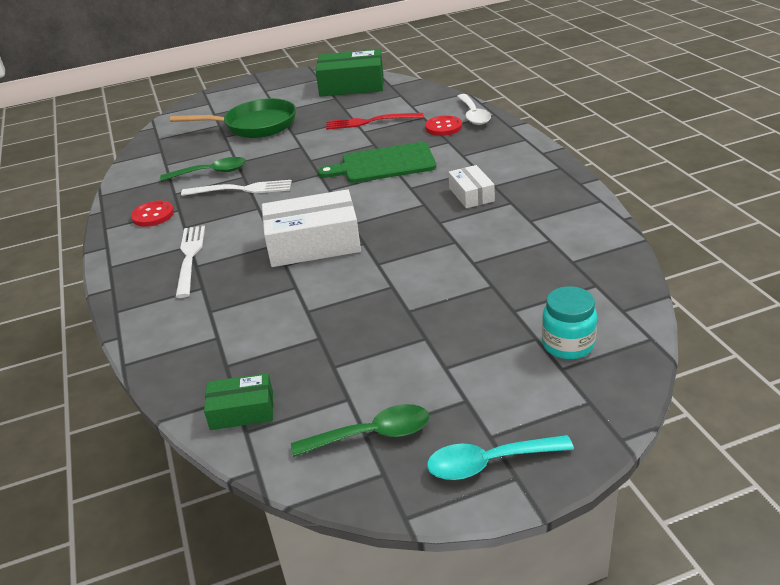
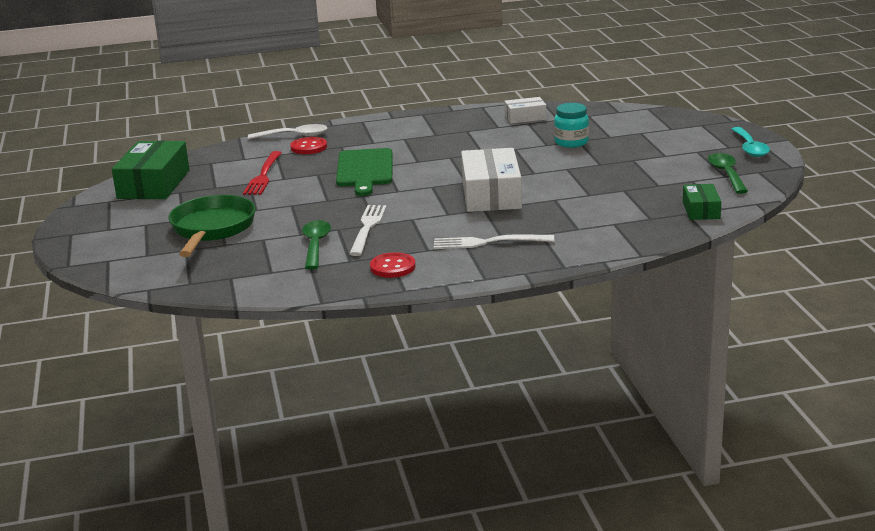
camera: 85 degrees left, 10 degrees down
white box [448,165,495,208] -> white box moved to [505,97,546,124]
turquoise jar [542,286,597,359] -> turquoise jar moved to [554,103,589,148]

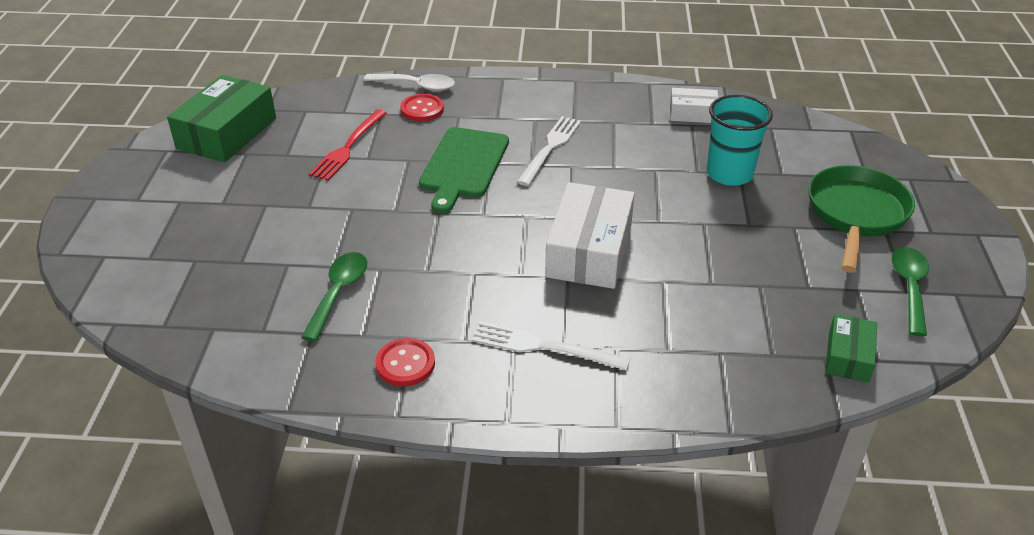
camera: 15 degrees right, 15 degrees up
green pan [169,195,256,257] -> green pan moved to [808,165,915,273]
white fork [349,205,387,256] -> white fork moved to [517,116,581,186]
turquoise jar [554,103,589,148] -> turquoise cup [707,95,773,186]
turquoise spoon [732,127,770,157] -> none

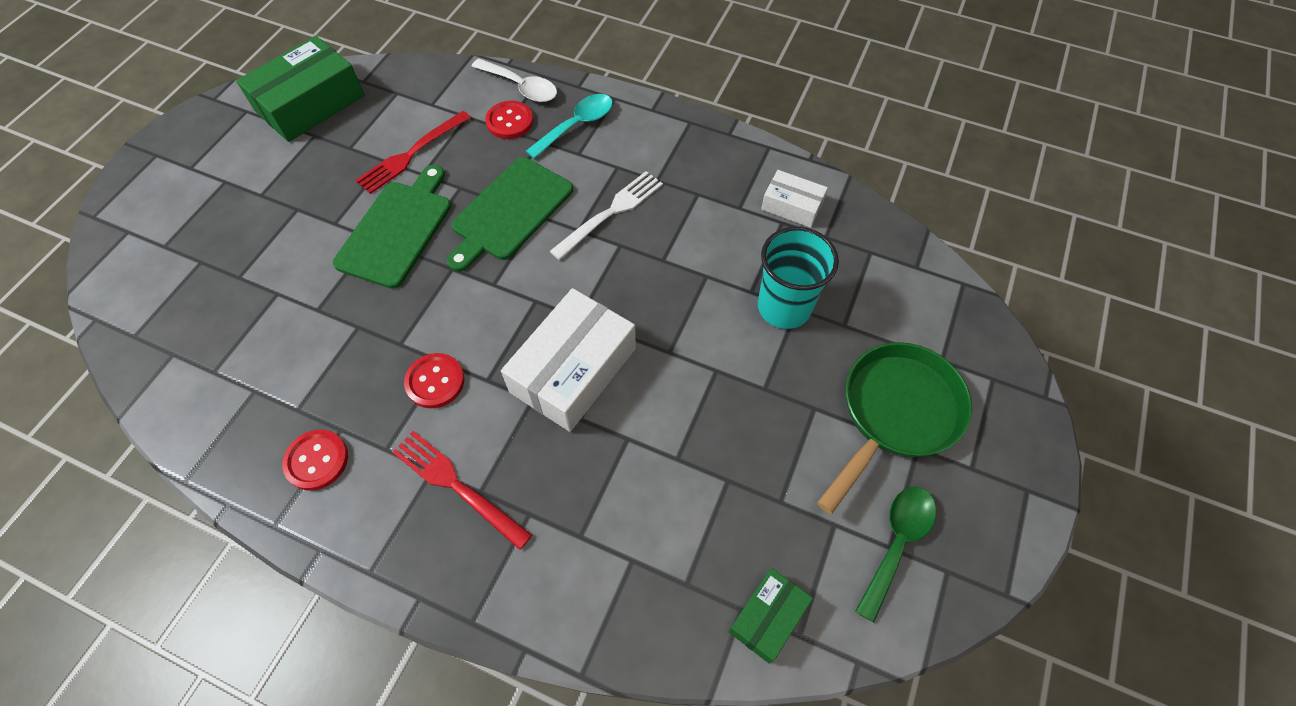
camera: 20 degrees right, 20 degrees up
green spoon [301,252,367,341] -> none
white fork [471,321,630,370] -> red fork [392,431,532,550]
none -> green cutting board [333,165,451,289]
none -> red button [404,353,464,408]
none -> turquoise spoon [526,94,613,159]

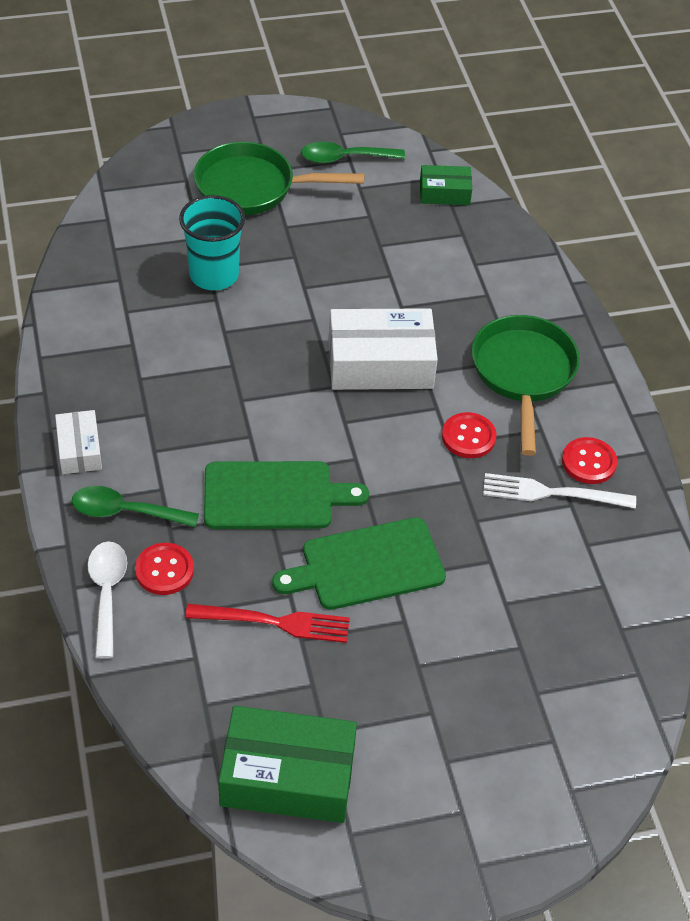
camera: 130 degrees left, 10 degrees down
red fork [392,431,532,550] -> green pan [472,315,580,456]
turquoise spoon [526,94,613,159] -> green spoon [72,486,199,527]
white fork [549,171,663,260] -> white fork moved to [483,473,636,509]
white box [761,170,828,228] -> white box moved to [55,410,102,474]

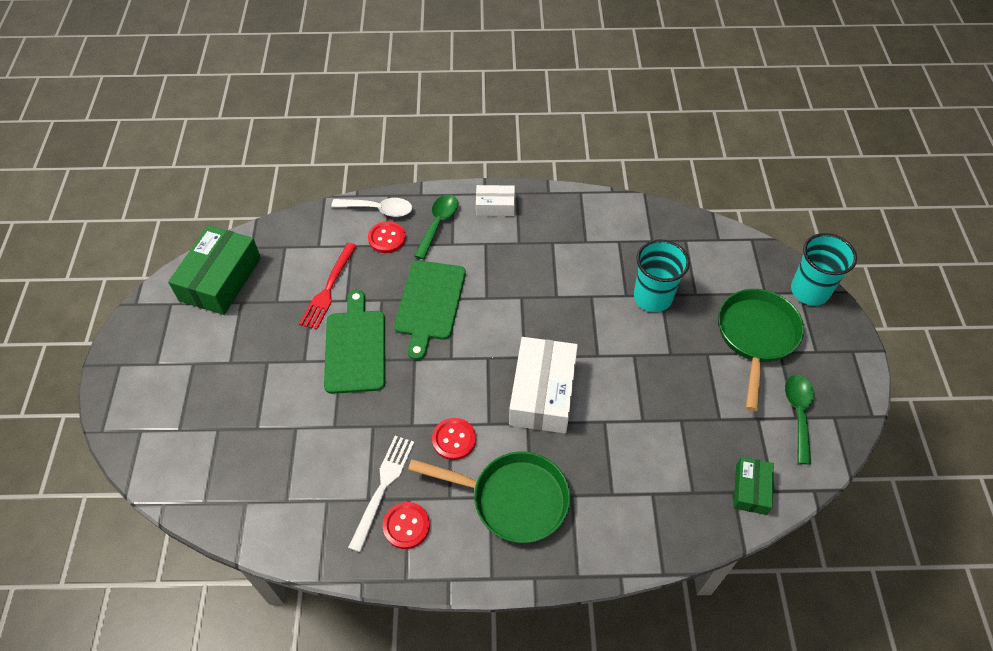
camera: 105 degrees right, 5 degrees up
none -> turquoise cup [791,233,857,306]

